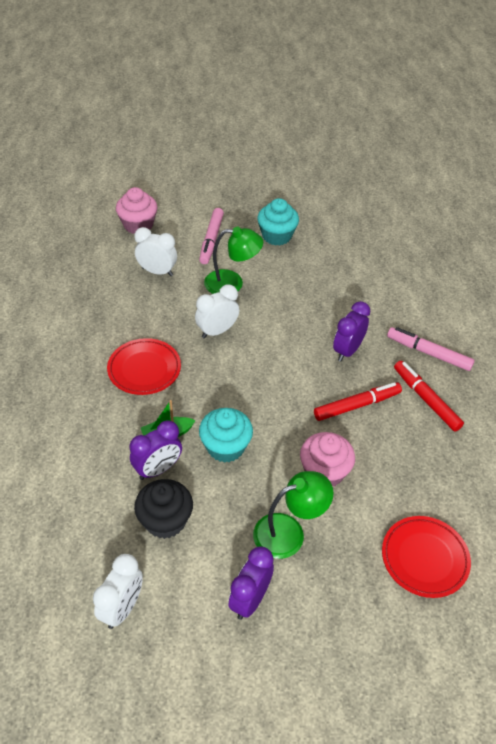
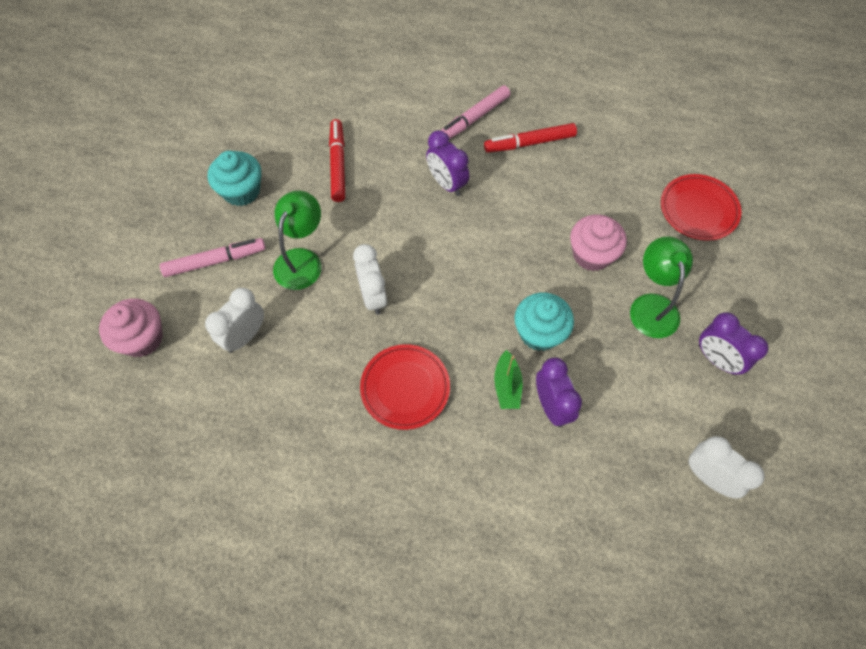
camera: 70 degrees left, 15 degrees up
black cupcake [134,479,193,539] -> none
pink marker [199,208,224,264] -> pink marker turned 45 degrees counterclockwise [160,238,266,277]
red marker [314,382,402,421] -> red marker moved to [329,119,345,202]

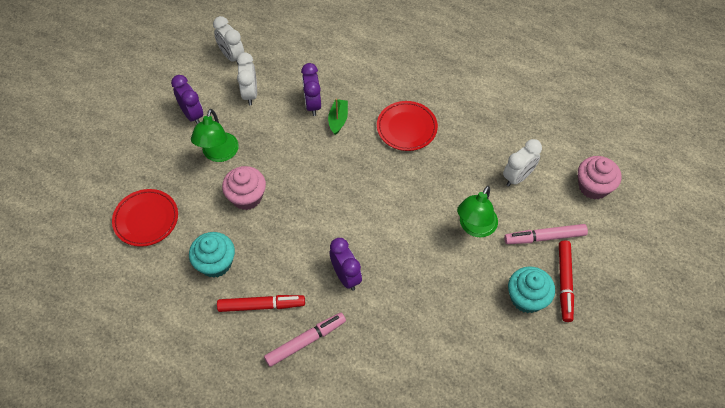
camera: 170 degrees left, 5 degrees down
red marker [329,119,345,202] -> red marker moved to [559,241,574,322]
white clock [353,244,387,315] -> white clock moved to [237,52,257,105]
turquoise cupcake [514,292,574,351] -> turquoise cupcake moved to [189,232,235,278]

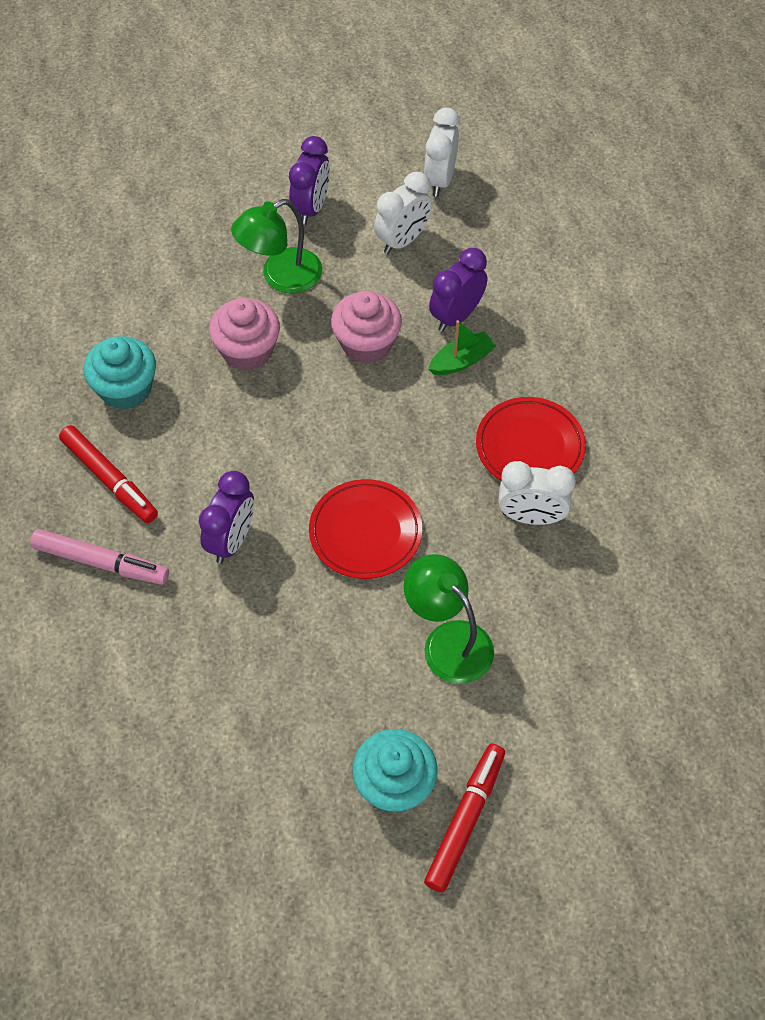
camera: 50 degrees right, 0 degrees up
red plate [112,189,178,247] -> red plate moved to [309,479,422,579]
green lamp [457,186,498,238] -> green lamp turned 60 degrees clockwise [404,554,494,684]
white clock [503,139,542,187] -> white clock moved to [499,461,576,525]
pink marker [504,224,588,244] -> none
red marker [559,241,574,322] -> red marker turned 150 degrees clockwise [424,744,505,892]
pink cupcake [578,156,621,200] -> pink cupcake moved to [331,291,402,364]

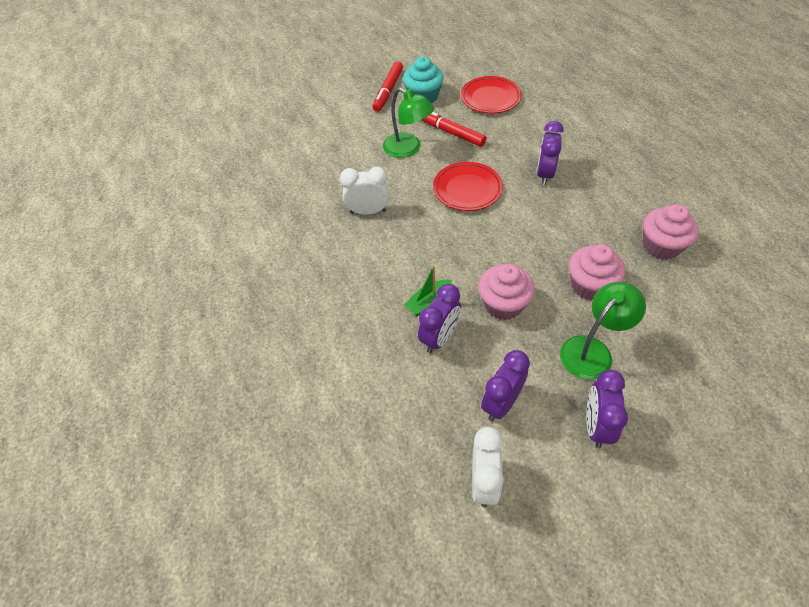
camera: 175 degrees right, 5 degrees down
pink marker [30,529,169,585] -> none
red marker [59,425,158,523] -> red marker moved to [422,112,486,147]
turquoise cupcake [84,336,156,410] -> pink cupcake [643,204,699,260]
white clock [374,172,432,254] -> purple clock [481,350,530,421]
red plate [476,397,586,481] -> red plate moved to [461,76,522,113]

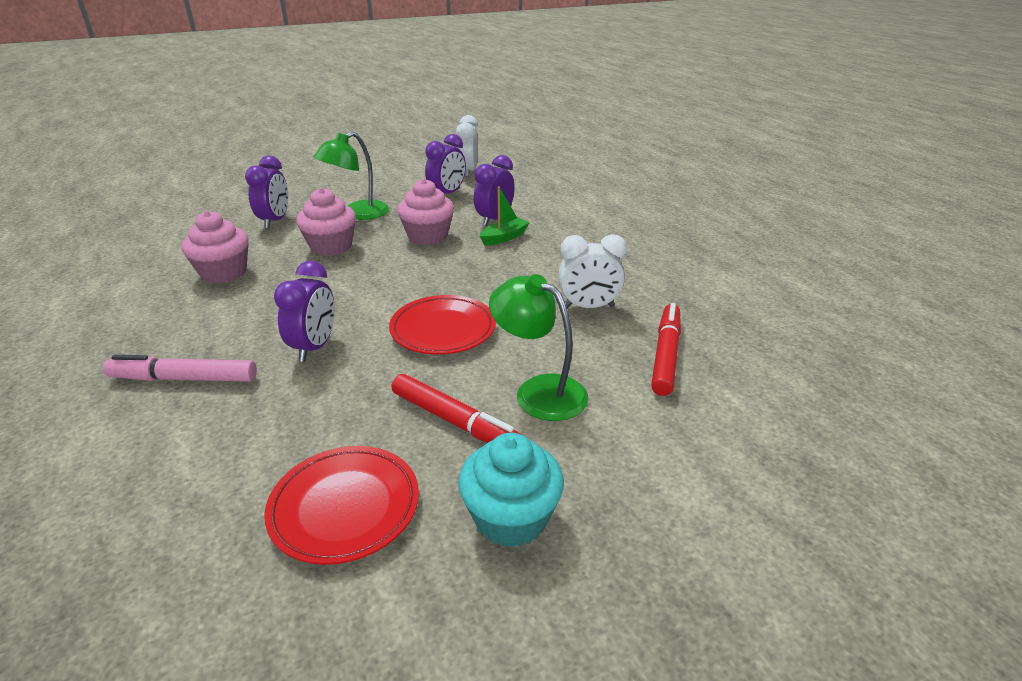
camera: 175 degrees right, 20 degrees down
red marker [373,61,403,112] -> red marker moved to [651,303,681,396]
purple clock [586,370,628,448] -> purple clock moved to [245,156,288,229]
none -> pink marker [103,355,257,382]

